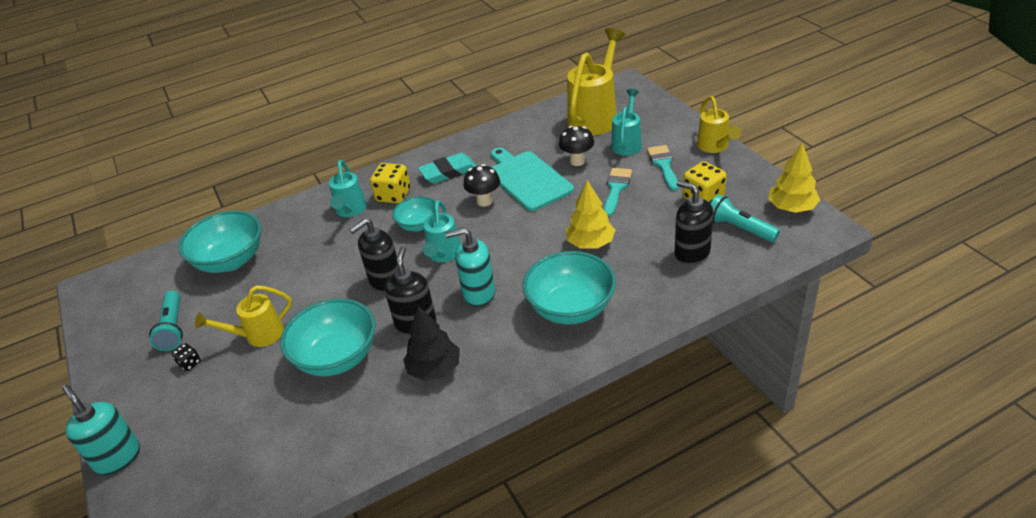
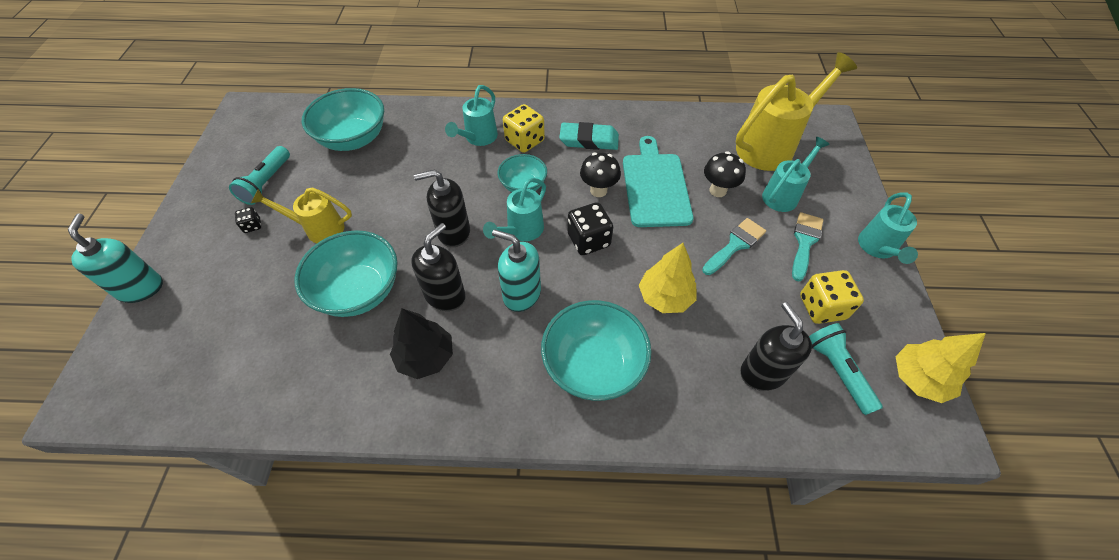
camera: 25 degrees right, 15 degrees up
yellow watering can [697,96,741,153] -> turquoise watering can [858,192,918,264]
none -> black dice [568,202,613,255]

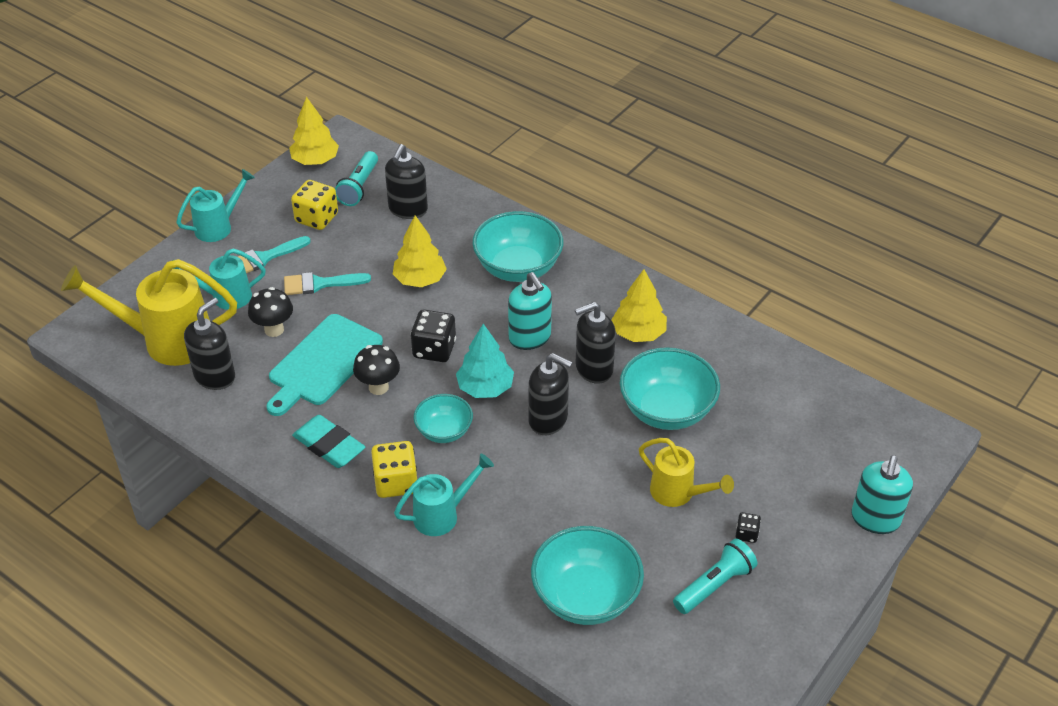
camera: 145 degrees left, 10 degrees down
black tree [390,309,453,379] -> yellow tree [612,269,667,342]
turquoise watering can [483,178,546,241] -> turquoise tree [456,324,514,398]
none -> black soap dispenser [184,298,235,390]

